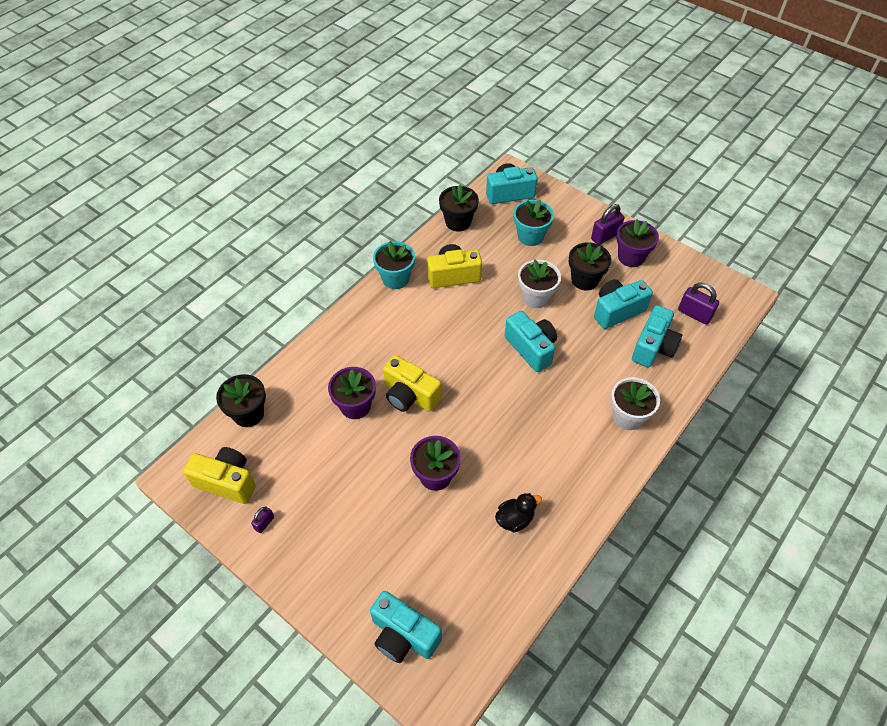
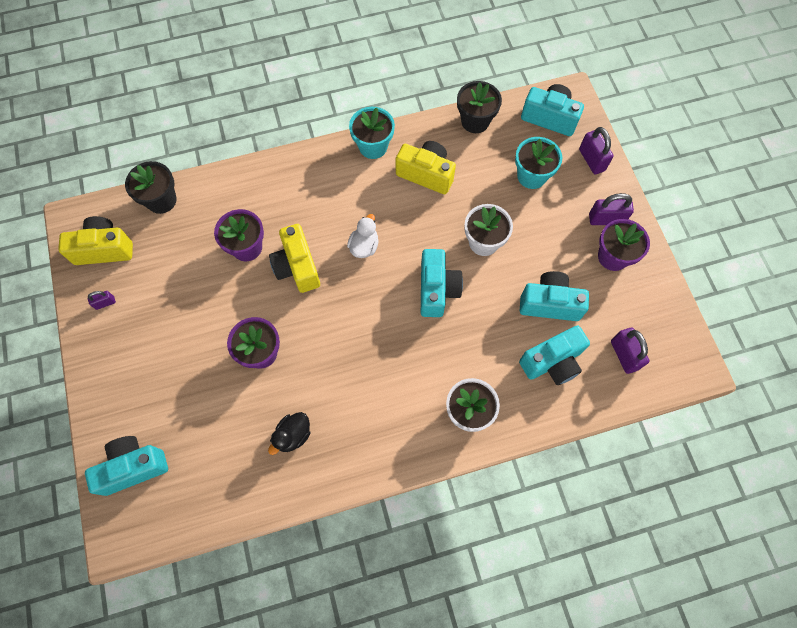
camera: 35 degrees right, 15 degrees up
yellow camera [183,447,256,504] -> yellow camera turned 60 degrees counterclockwise [58,216,133,265]
turquoise camera [370,591,442,663] -> turquoise camera turned 90 degrees clockwise [85,436,168,496]
black duck [495,493,542,532] -> black duck turned 120 degrees clockwise [268,412,311,455]
black flower pot [569,243,611,290] -> none
none -> white duck [347,214,379,258]
none -> purple padlock [579,127,613,174]

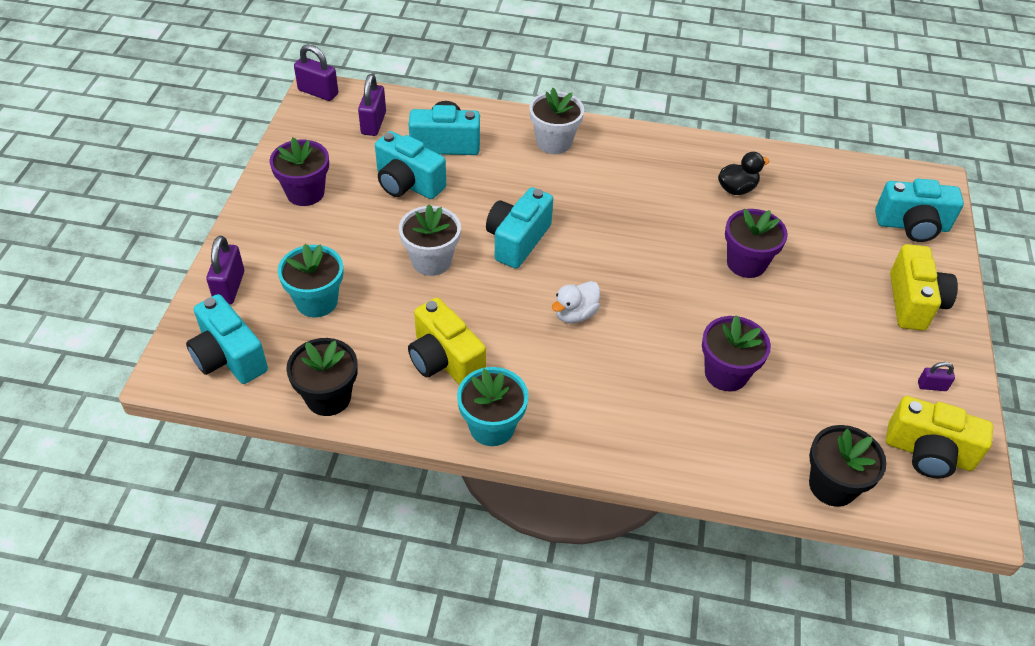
camera: 155 degrees left, 20 degrees down
yellow camera [269,224,320,293] -> yellow camera moved to [890,244,958,331]
purple padlock [589,193,634,225] -> purple padlock moved to [294,45,338,101]

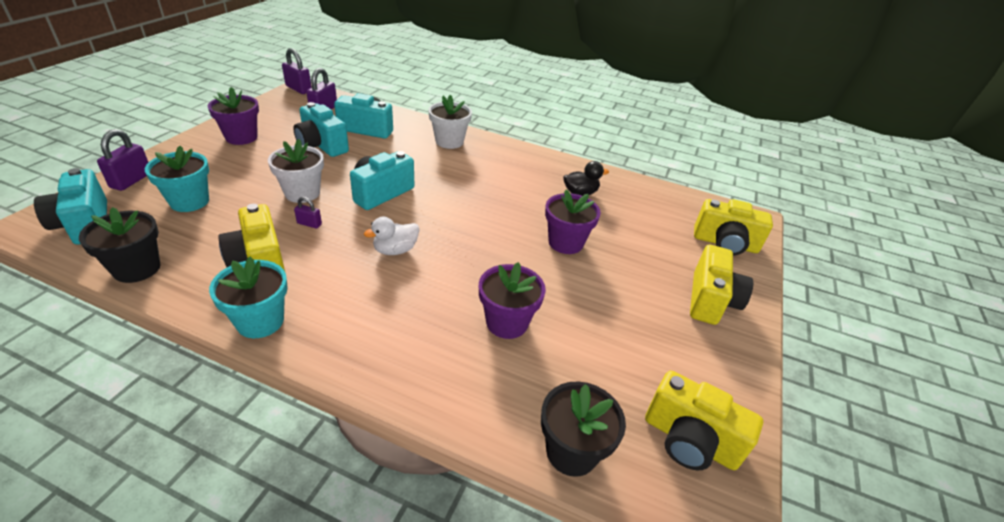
camera: 10 degrees right, 10 degrees down
turquoise camera [875,179,964,242] -> yellow camera [694,199,773,256]
purple padlock [918,362,955,391] -> purple padlock moved to [294,197,322,228]

